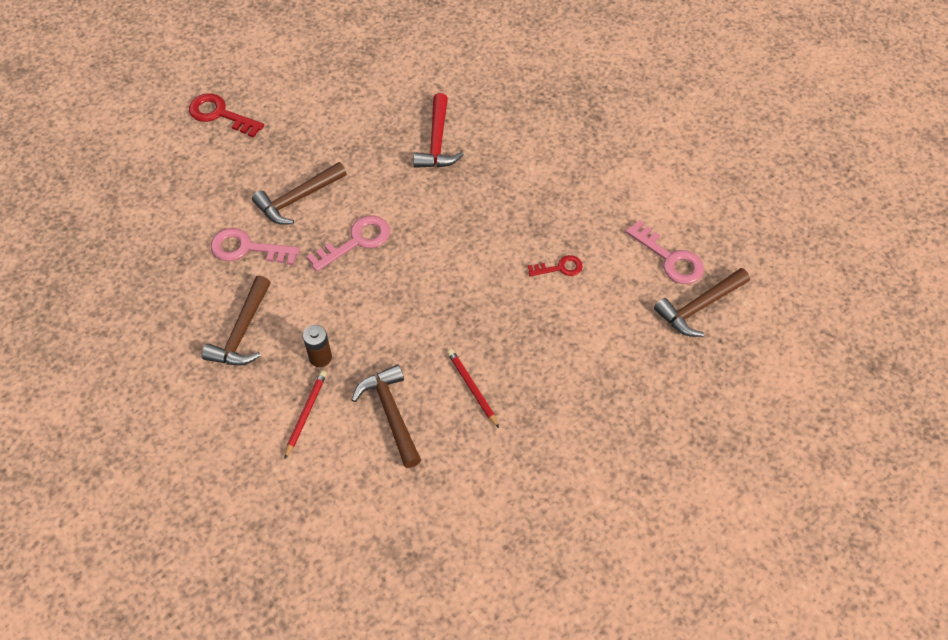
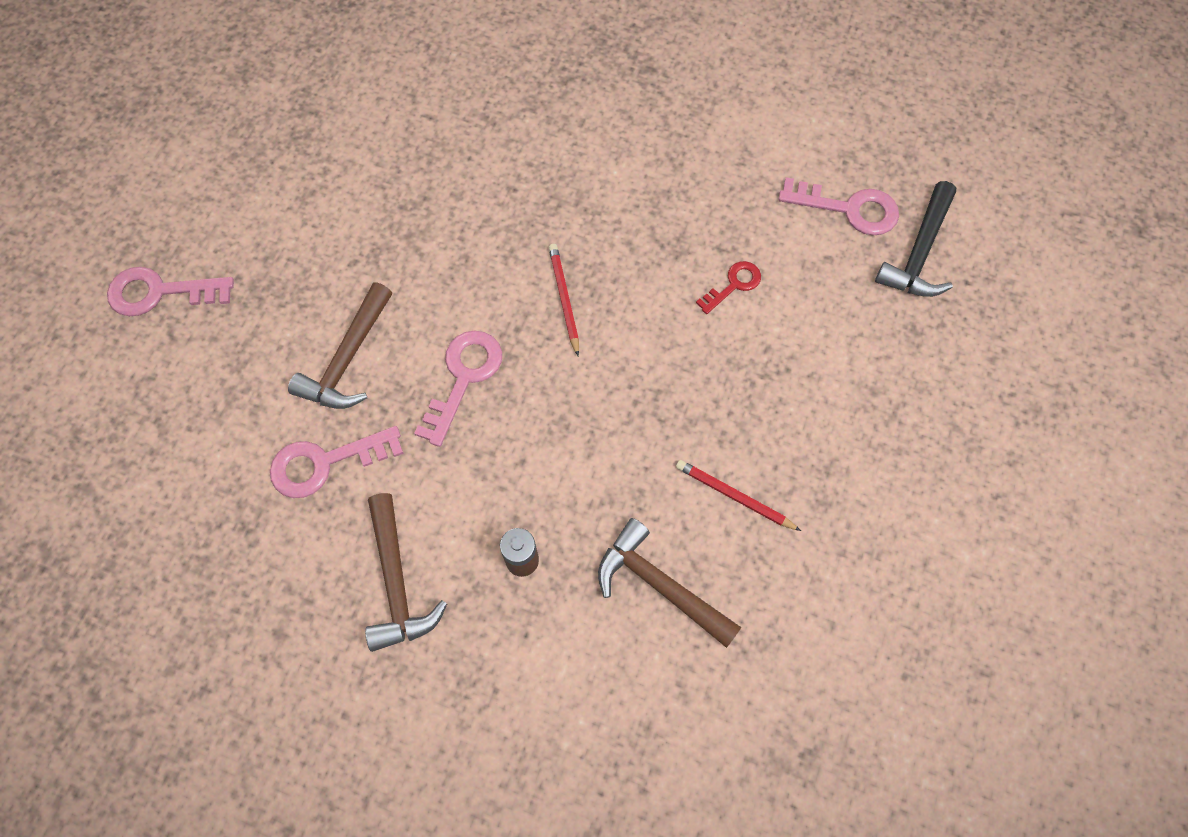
camera: 30 degrees left, 10 degrees up
red key [189,93,264,138] -> pink key [107,267,234,316]
red pencil [284,371,327,459] -> red pencil moved to [549,244,579,356]
red hammer [413,93,464,168] -> none
brown hammer [654,268,750,337] -> black hammer [875,181,956,297]

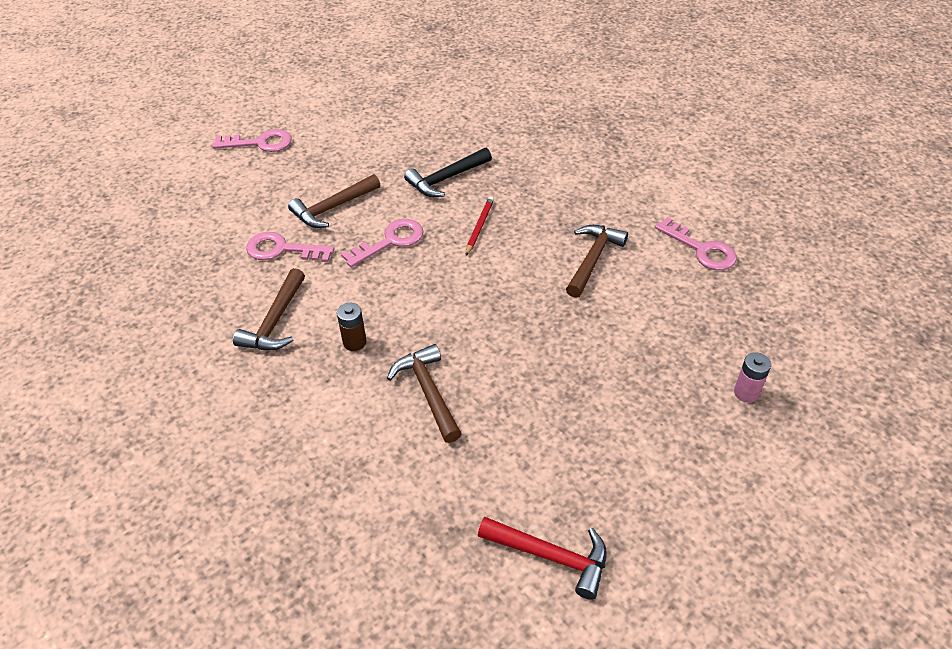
camera: 30 degrees right, 20 degrees down
pink key [107,267,234,316] -> pink key turned 150 degrees clockwise [212,129,292,152]
red pencil [676,460,801,531] -> none
red key [696,261,761,314] -> brown hammer [566,225,628,298]
black hammer [875,181,956,297] -> black hammer moved to [404,148,492,197]
none -> red hammer [478,517,607,600]
none -> pink battery [734,352,771,403]

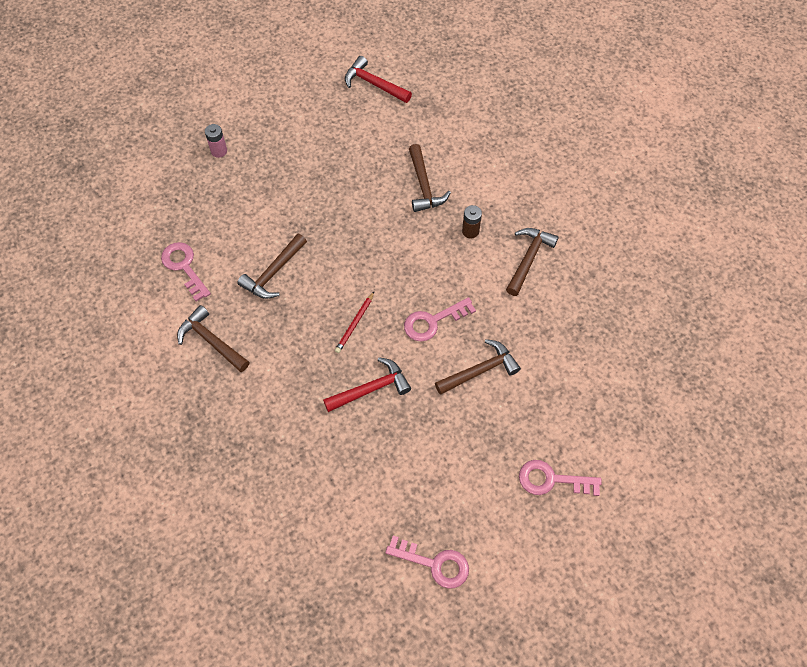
camera: 170 degrees left, 15 degrees up
pink key [246,232,335,262] -> pink key moved to [385,536,469,589]
black hammer [404,148,492,197] -> red hammer [323,357,411,412]
none -> brown hammer [177,305,249,372]

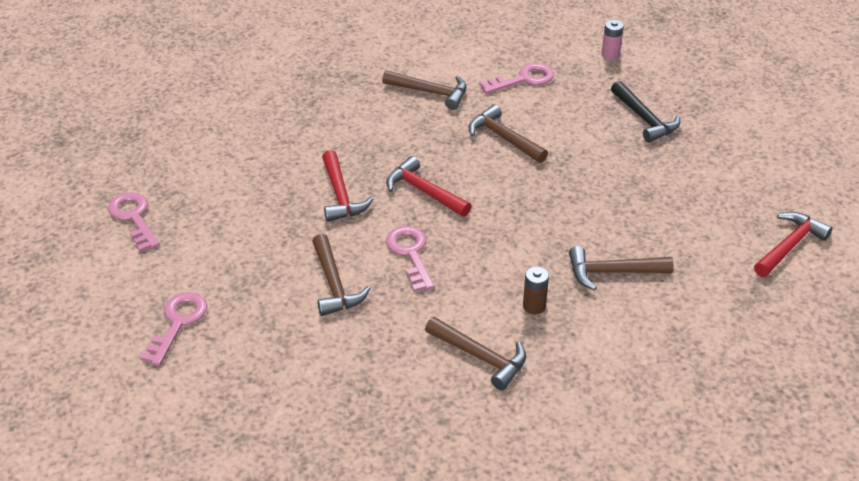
camera: 100 degrees right, 20 degrees down
brown hammer [177,305,249,372] -> brown hammer turned 60 degrees clockwise [382,70,467,110]
pink battery [205,124,227,158] -> pink battery moved to [602,20,624,60]
red pencil [335,292,374,353] -> red hammer [386,156,471,217]
pink key [385,536,469,589] -> pink key turned 120 degrees clockwise [108,192,159,252]
none -> black hammer [611,81,680,143]

